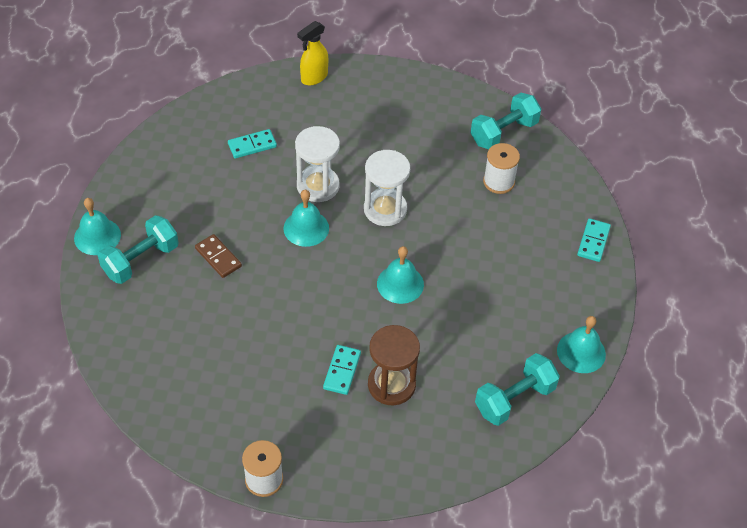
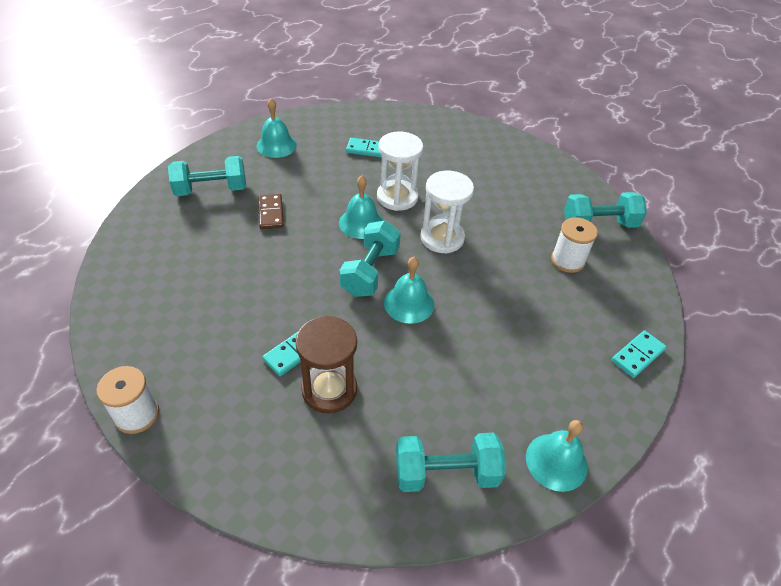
camera: 30 degrees right, 5 degrees down
turquoise bell [74,198,121,255] -> turquoise bell moved to [256,98,297,158]
yellow spray bottle [297,21,328,85] -> none
none -> turquoise dumbbell [339,220,401,297]

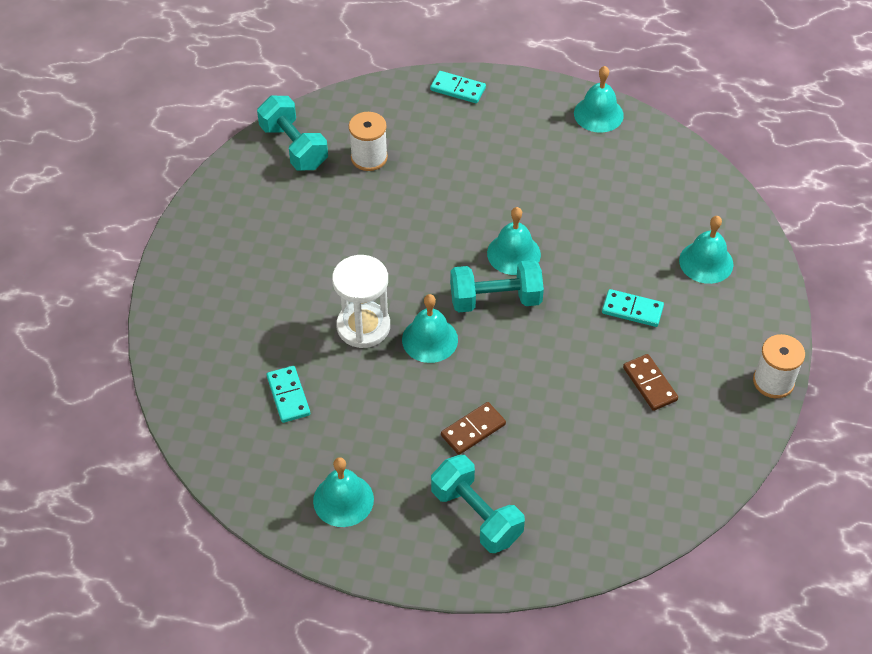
camera: 115 degrees left, 5 degrees up
brown hourglass [295,316,357,413] -> none
turquoise dumbbell [396,433,506,492] -> none
white hourglass [420,171,474,254] -> none
none -> brown domino [623,354,678,411]
none -> turquoise bell [679,216,733,284]

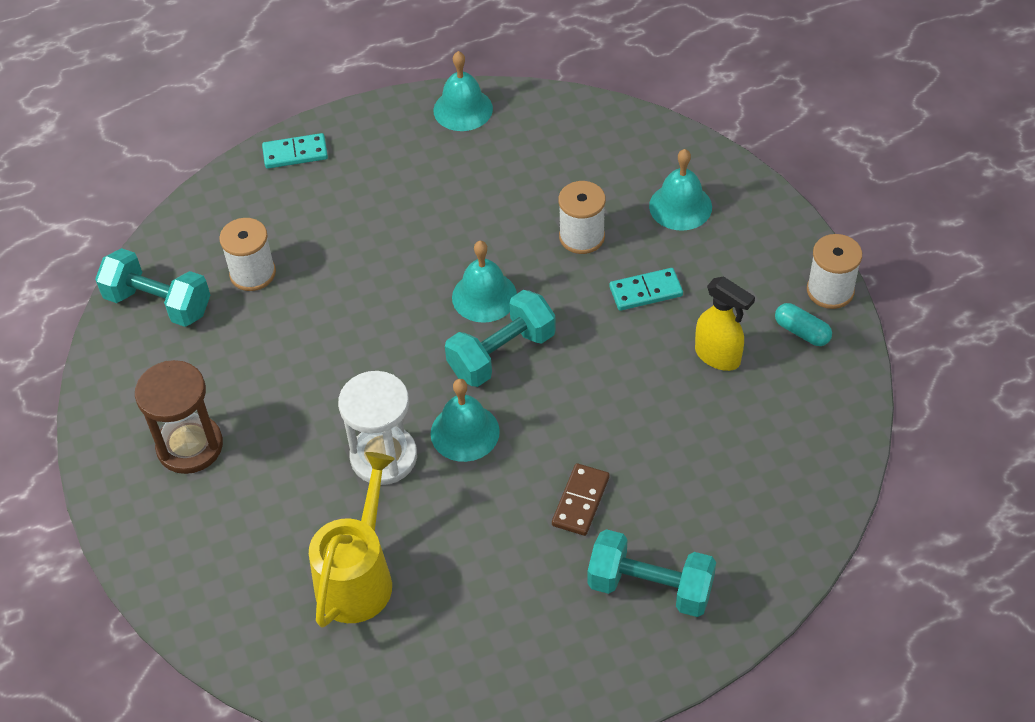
camera: 30 degrees left, 0 degrees up
turquoise domino [267,366,310,423] -> yellow watering can [309,452,395,628]
turquoise bell [313,457,374,527] -> none
brown domino [623,354,678,411] -> yellow spray bottle [695,276,755,371]
none -> brown hourglass [135,360,223,474]
none -> white spool [558,181,606,254]
none -> turquoise capsule [775,303,832,346]

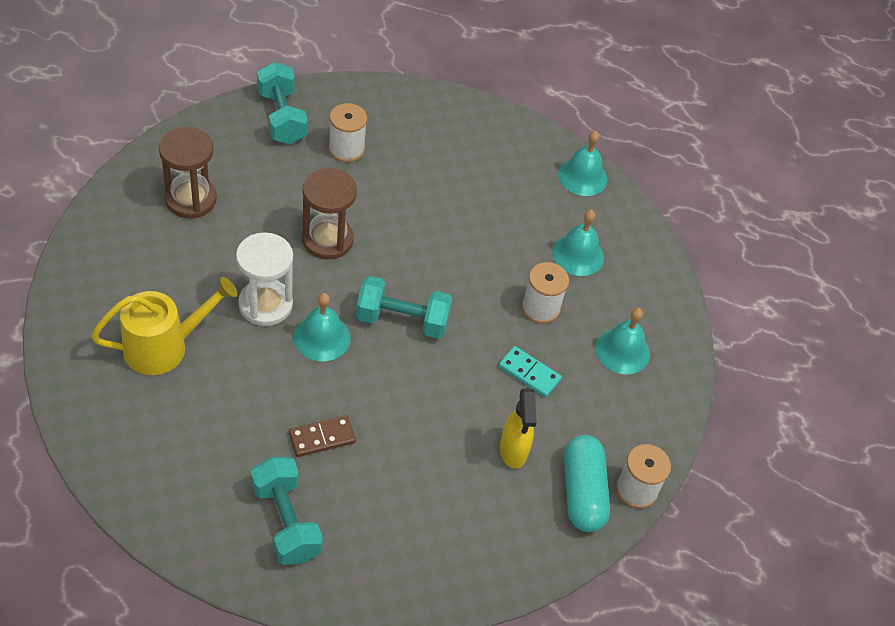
camera: 40 degrees right, 0 degrees up
turquoise domino [262,133,328,169] -> none
turquoise bell [452,241,517,323] -> turquoise bell moved to [552,210,604,276]
turquoise capsule [775,303,832,346] -> turquoise capsule [564,435,610,532], size x1.83
none -> brown hourglass [302,168,357,260]

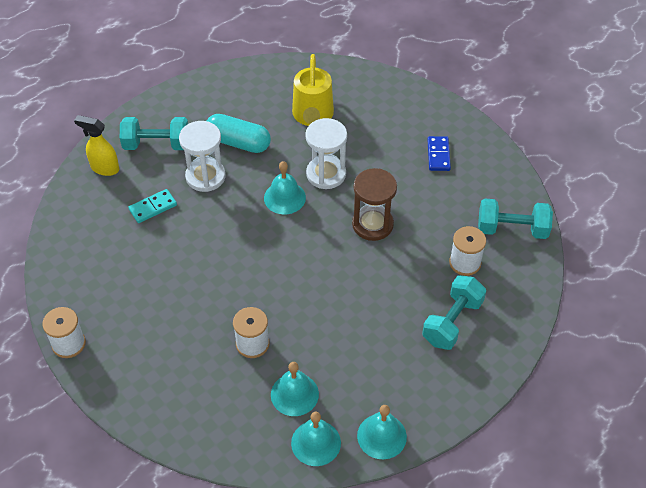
camera: 120 degrees right, 0 degrees up
brown hourglass [159,127,217,218] -> blue domino [427,136,451,171]
brown domino [289,415,356,457] -> white hourglass [179,121,226,192]
turquoise dumbbell [356,276,452,339] -> turquoise dumbbell moved to [422,275,486,350]
turquoise domino [498,346,562,398] -> turquoise domino moved to [128,189,177,223]
yellow spray bottle [500,389,537,469] -> yellow spray bottle moved to [74,115,119,176]
turquoise capsule [564,435,610,532] -> turquoise capsule moved to [207,114,271,153]
turquoise bell [595,308,650,374] -> turquoise bell moved to [291,412,341,466]

